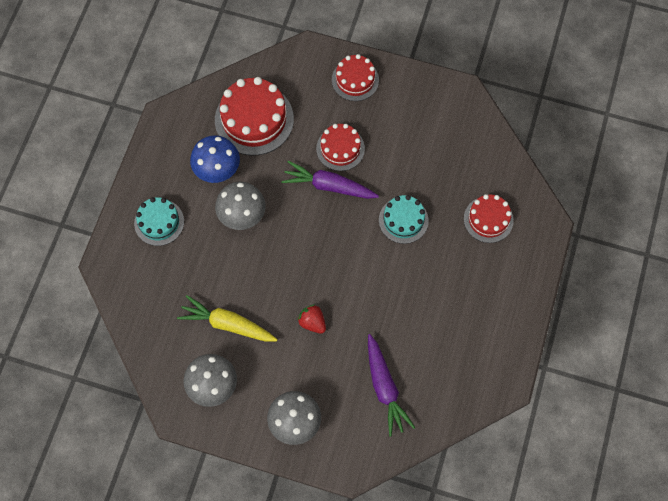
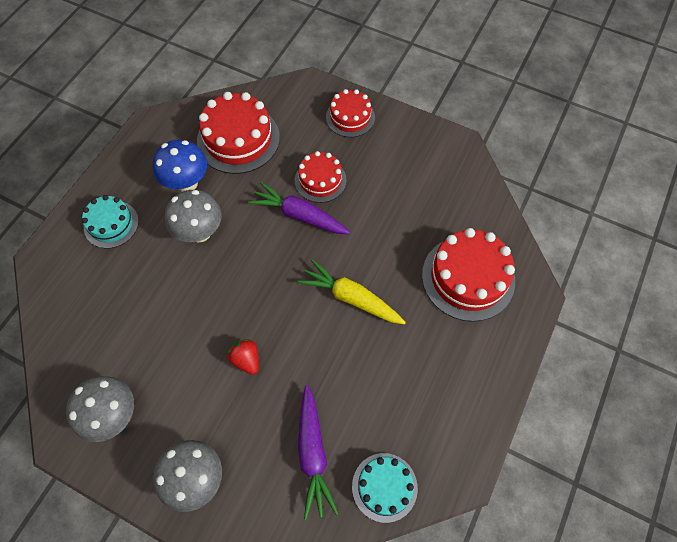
camera: 10 degrees right, 5 degrees down
yellow carrot [177,295,278,342] -> yellow carrot moved to [298,259,406,324]
turquoise cake [379,195,429,244] -> turquoise cake moved to [352,453,418,523]
red cake [464,194,514,243] -> red cake [422,228,515,322], size x1.65

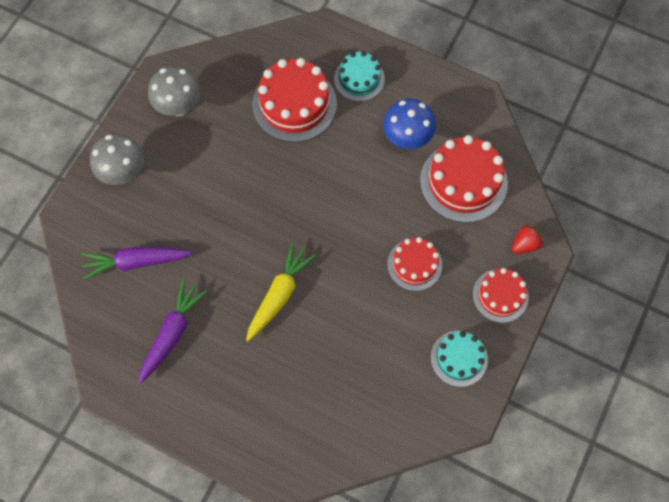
camera: 90 degrees right, 5 degrees up
grey mushroom [165,190,222,242] -> none
red strawberry [227,339,259,375] -> red strawberry moved to [511,224,543,254]
purple carrot [248,182,350,234] -> purple carrot moved to [138,279,208,384]
turquoise cake [352,453,418,523] -> turquoise cake moved to [431,331,488,387]
red cake [422,228,515,322] -> red cake moved to [252,58,337,142]

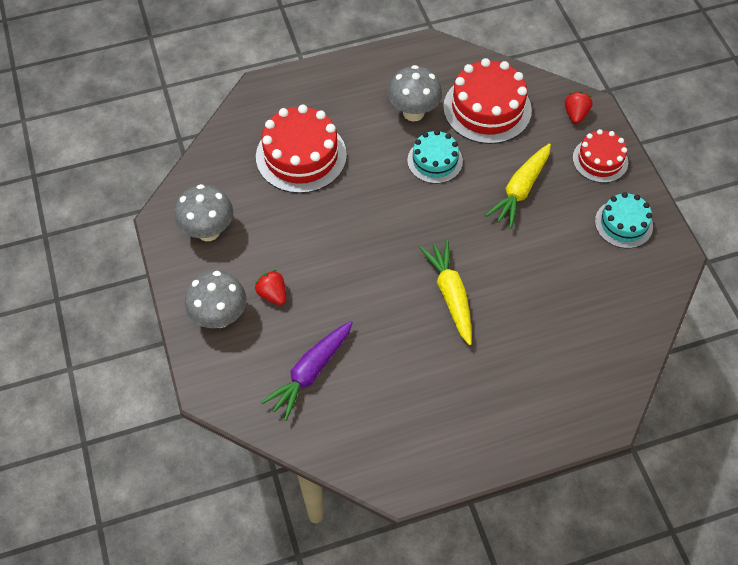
camera: 45 degrees left, 10 degrees down
purple carrot [138,279,208,384] -> none
turquoise cake [334,51,385,102] -> turquoise cake moved to [407,130,463,184]
blue mushroom [383,98,436,149] -> grey mushroom [388,65,442,121]
red cake [387,237,442,291] -> yellow carrot [485,144,551,228]
none -> red strawberry [255,270,286,305]

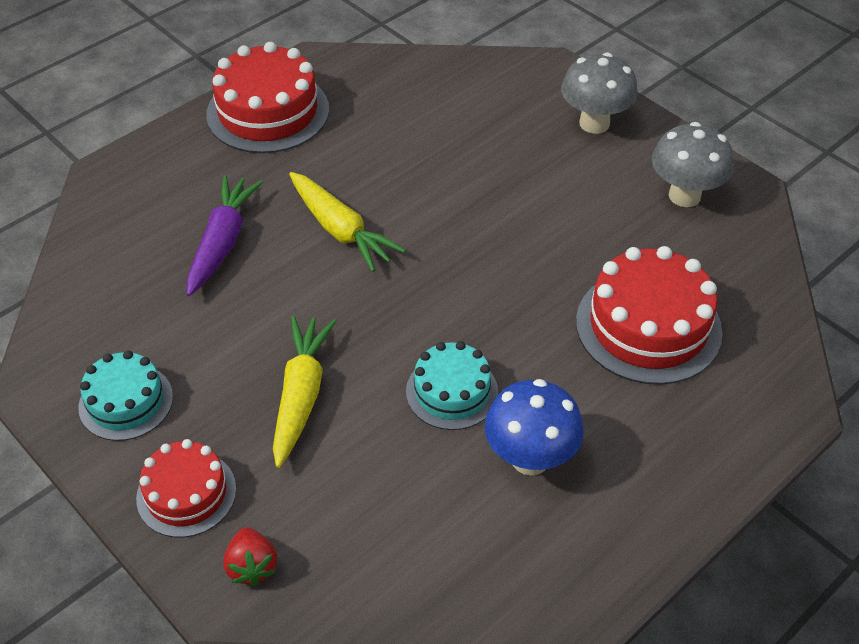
camera: 155 degrees right, 10 degrees down
red strawberry [255,270,286,305] -> none
purple carrot [261,321,353,421] -> purple carrot moved to [187,175,263,296]
grey mushroom [388,65,442,121] -> blue mushroom [485,379,584,475]
red cake [443,58,532,144] -> red cake moved to [206,42,329,153]

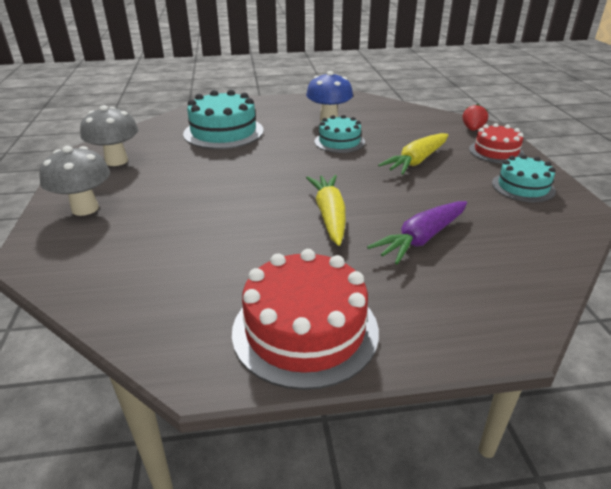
camera: 145 degrees left, 15 degrees down
red cake [576,246,723,385] -> turquoise cake [183,90,264,149]

